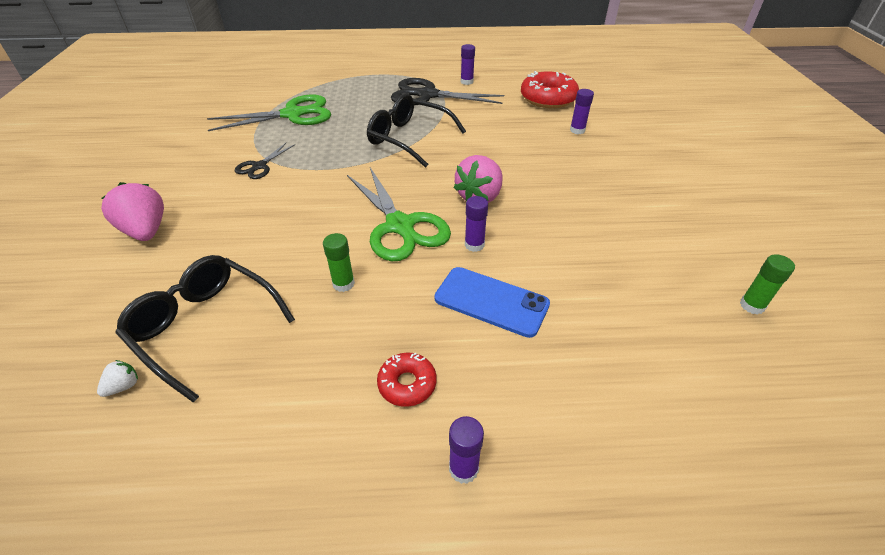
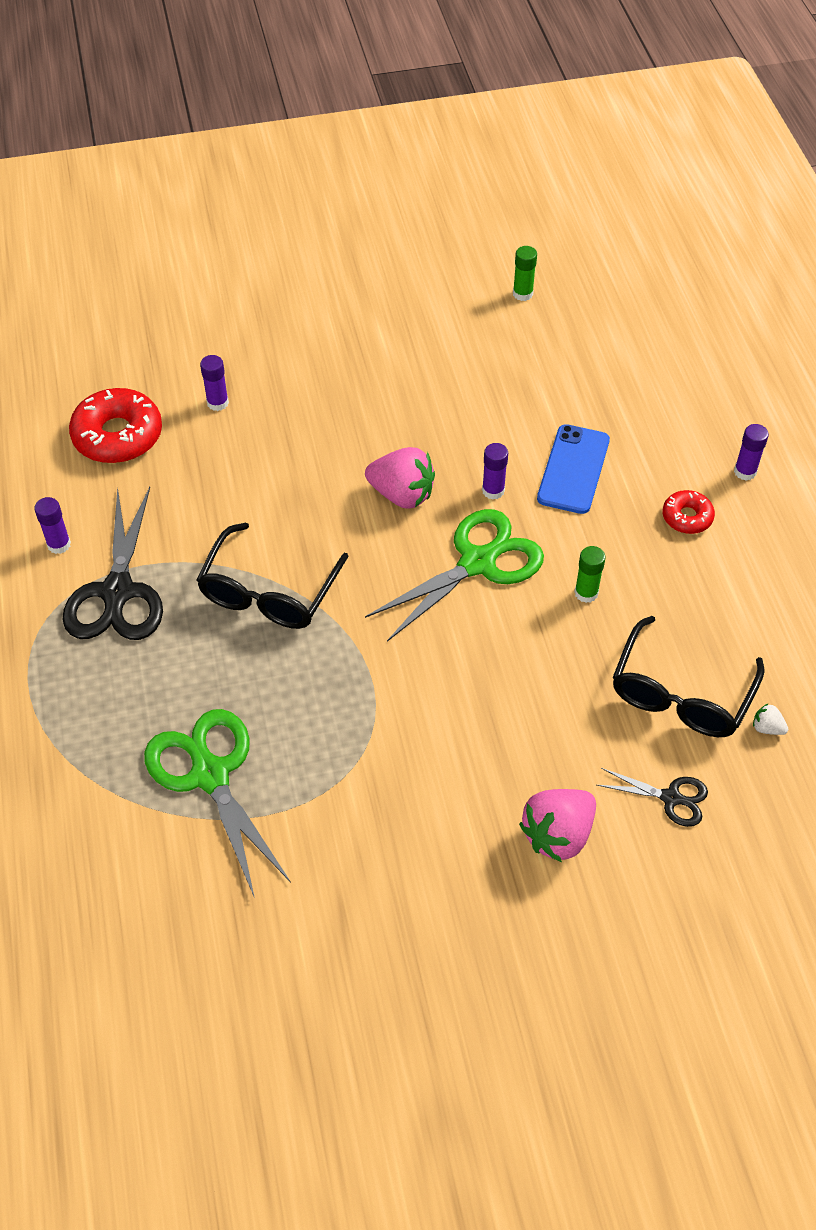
camera: 100 degrees left, 10 degrees up
black scissors [235,143,295,179] -> black scissors moved to [597,768,708,827]

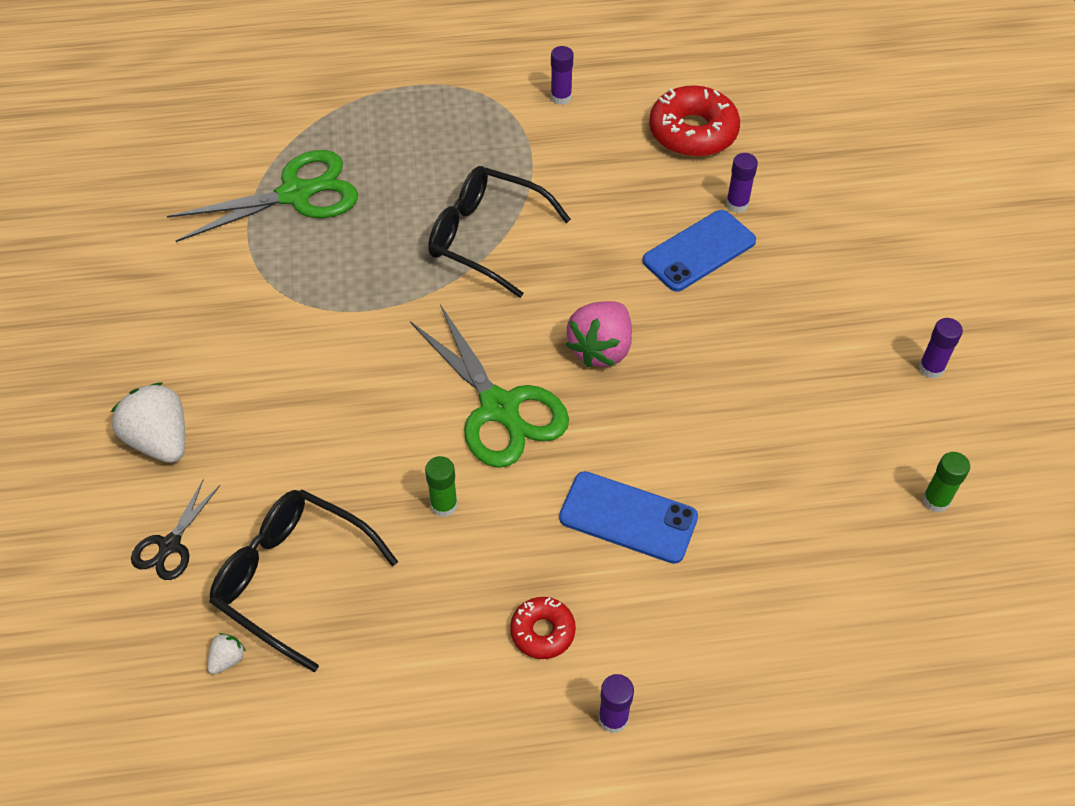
camera: 95 degrees right, 0 degrees up
black scissors [63,487,163,640] -> none
purple glue stick [482,443,508,499] -> purple glue stick moved to [919,318,963,379]
pink strawberry [519,789,596,862] -> white strawberry [111,382,185,463]
none -> blue phone [642,210,756,292]

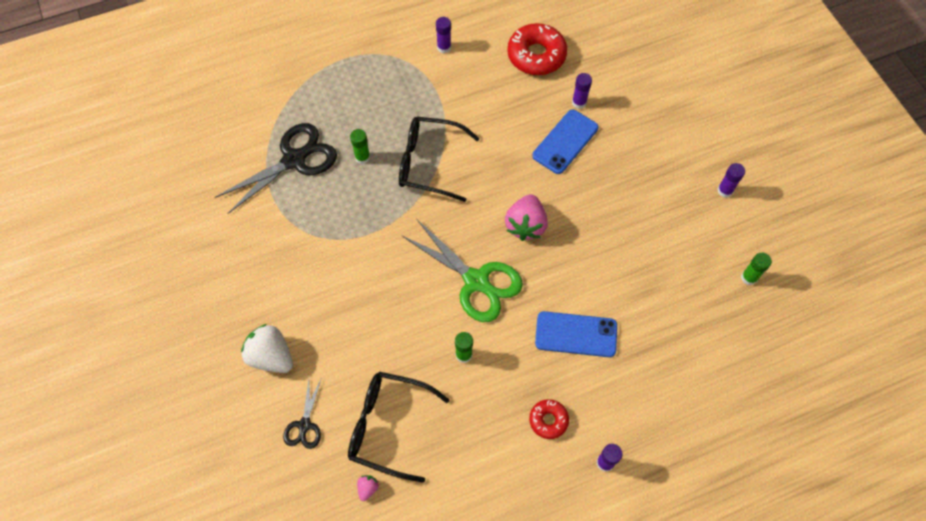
camera: 15 degrees left, 10 degrees up
green scissors [167,150,358,242] -> black scissors [215,123,337,214]
white strawberry [207,633,246,674] -> pink strawberry [357,475,379,501]
none -> green glue stick [350,129,370,164]

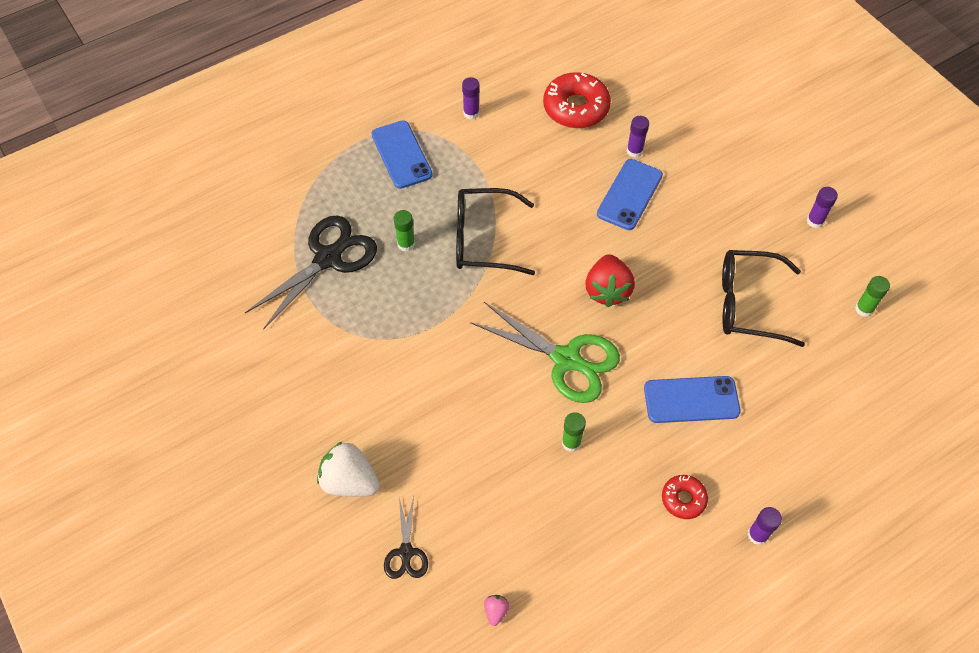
camera: 10 degrees left, 5 degrees down
black glasses [348,371,449,483] -> black glasses moved to [722,250,805,347]
pink strawberry [505,194,548,241] -> red strawberry [585,254,635,307]
none -> blue phone [371,120,432,189]

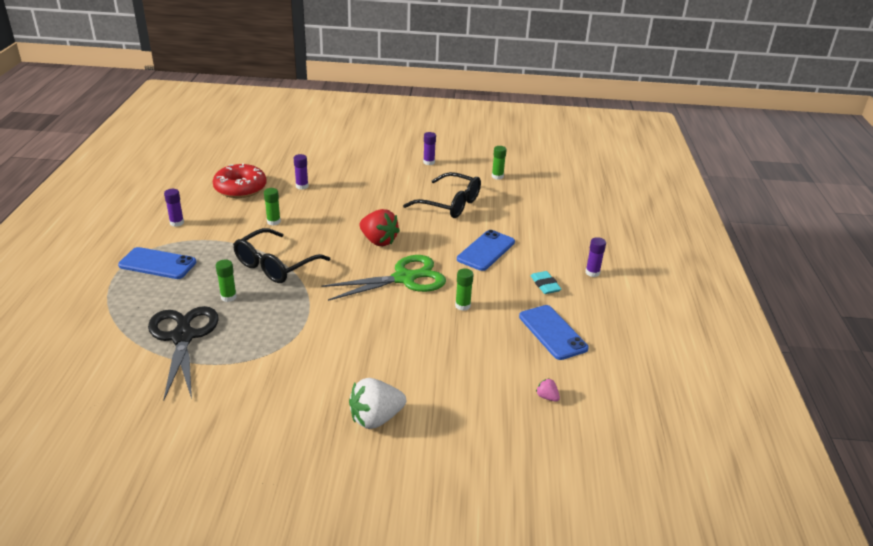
camera: 55 degrees left, 25 degrees down
black scissors [384,497,428,579] -> none
blue phone [597,159,663,230] -> blue phone moved to [519,305,589,360]
red donut [662,475,708,519] -> turquoise eraser [531,271,562,294]
black glasses [722,250,805,347] -> black glasses turned 105 degrees counterclockwise [403,172,481,218]
none -> green glue stick [264,188,281,226]

